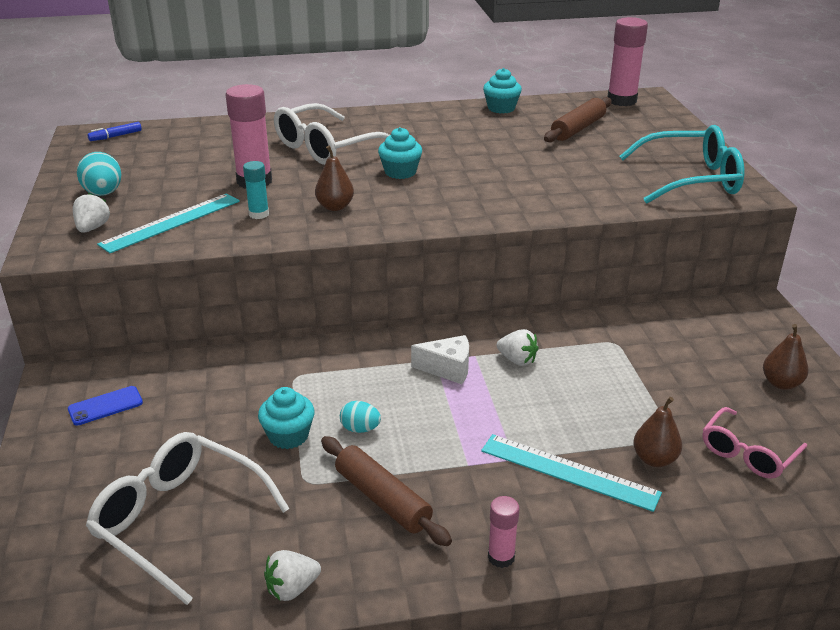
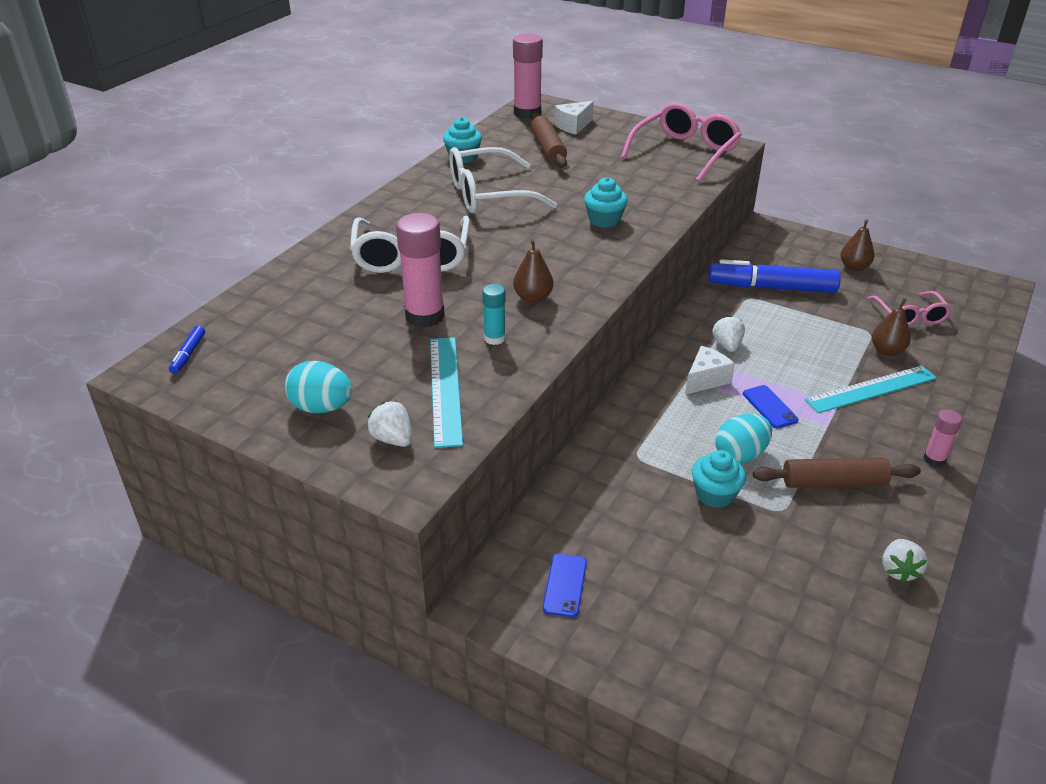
camera: 50 degrees left, 5 degrees up
white glasses [86,432,290,605] -> white glasses moved to [449,147,557,213]
turquoise egg [340,401,381,433] -> turquoise egg [715,414,772,463], size x1.59
turquoise cupcake [378,127,422,179] -> turquoise cupcake moved to [584,177,628,228]
white strawberry [497,329,539,366] -> white strawberry turned 75 degrees counterclockwise [712,315,745,352]
turquoise glasses [619,125,744,203] -> pink glasses [621,103,742,182]
none -> white cheese [554,101,594,135]
none -> blue marker [708,259,841,293]
none -> blue phone [743,385,799,429]

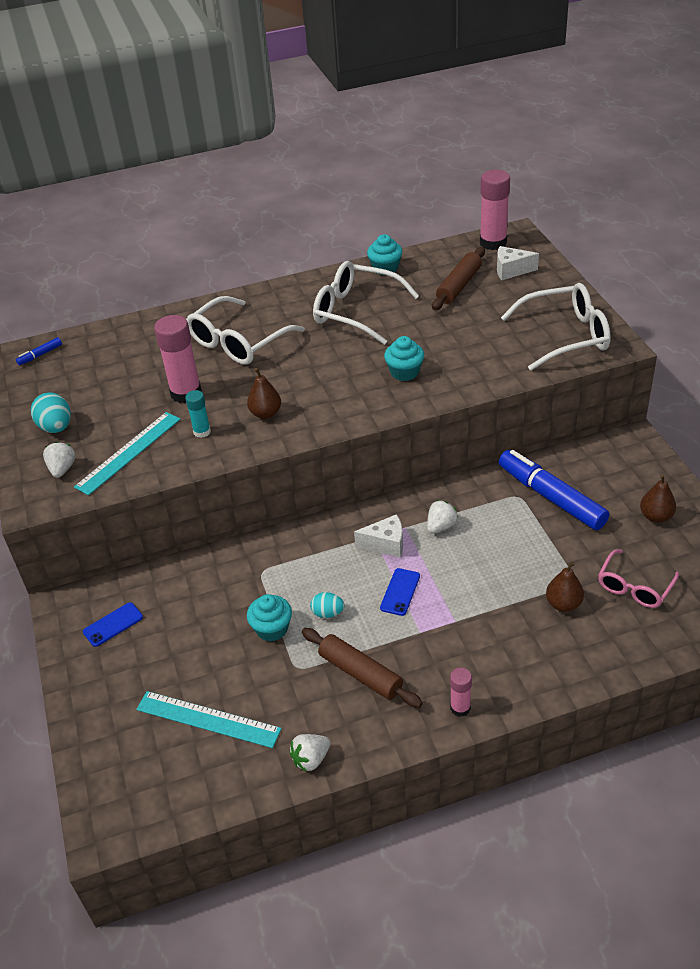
camera: 45 degrees right, 5 degrees up
pink glasses [621,103,742,182] -> white glasses [501,283,611,371]
turquoise egg [715,414,772,463] -> turquoise egg [310,592,344,618], size x0.63
turquoise ruler [805,365,937,413] -> turquoise ruler moved to [136,691,282,748]

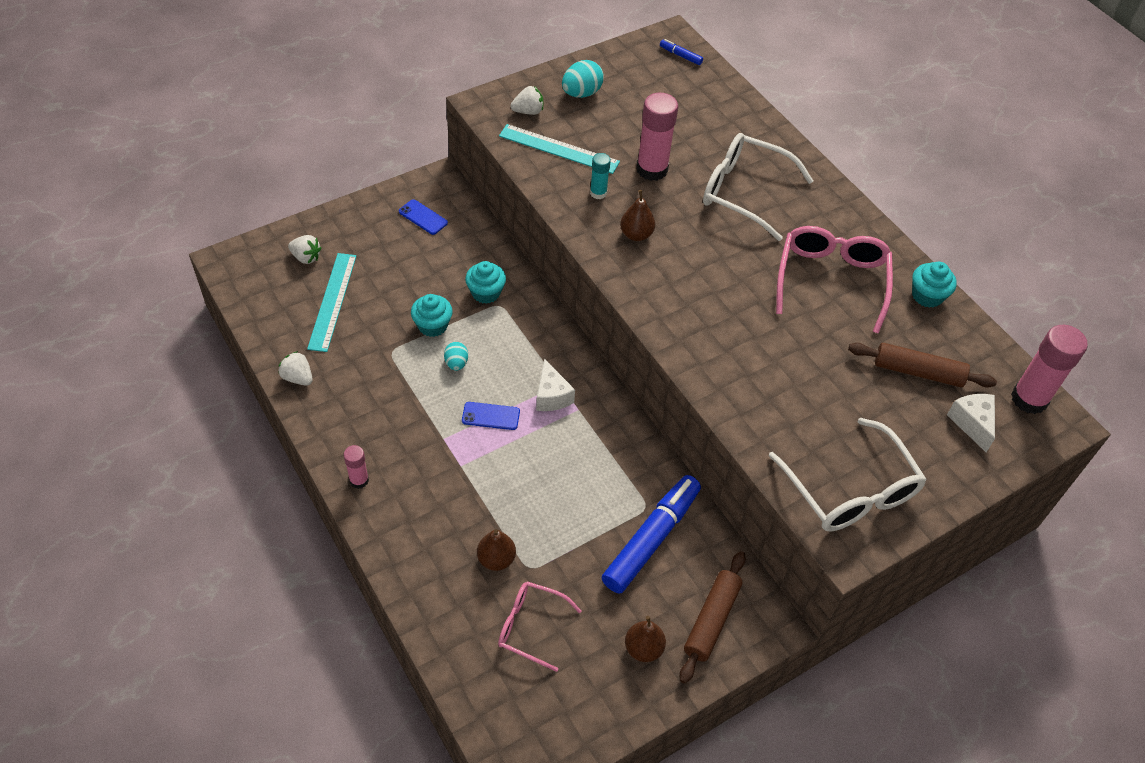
camera: 70 degrees right, 10 degrees up
brown rolling pin [302,628,423,708] -> brown rolling pin moved to [679,551,746,684]
white glasses [313,261,419,345] -> pink glasses [776,226,893,334]
turquoise cupcake [384,336,424,381] -> turquoise cupcake moved to [465,261,506,304]
white strawberry [427,500,458,534] -> white strawberry moved to [288,235,321,264]

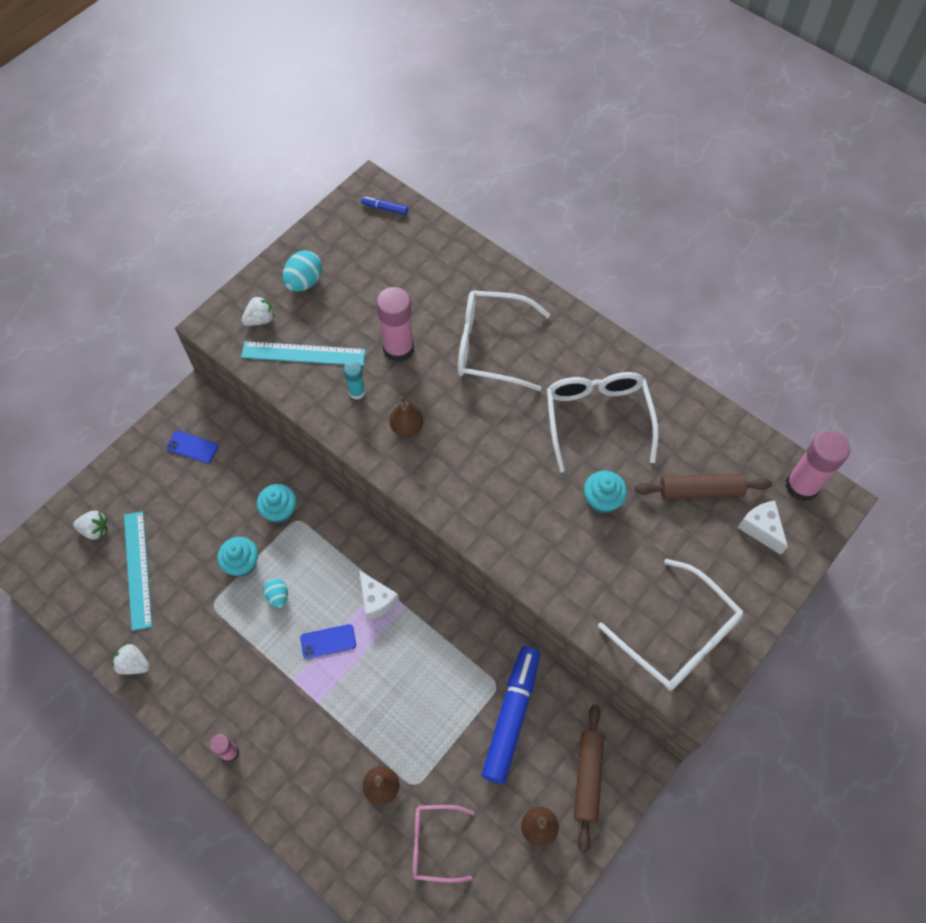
camera: 15 degrees left, 10 degrees up
pink glasses [776,226,893,334] -> white glasses [547,372,659,473]
turquoise cupcake [912,262,957,308] -> turquoise cupcake moved to [584,471,627,514]

